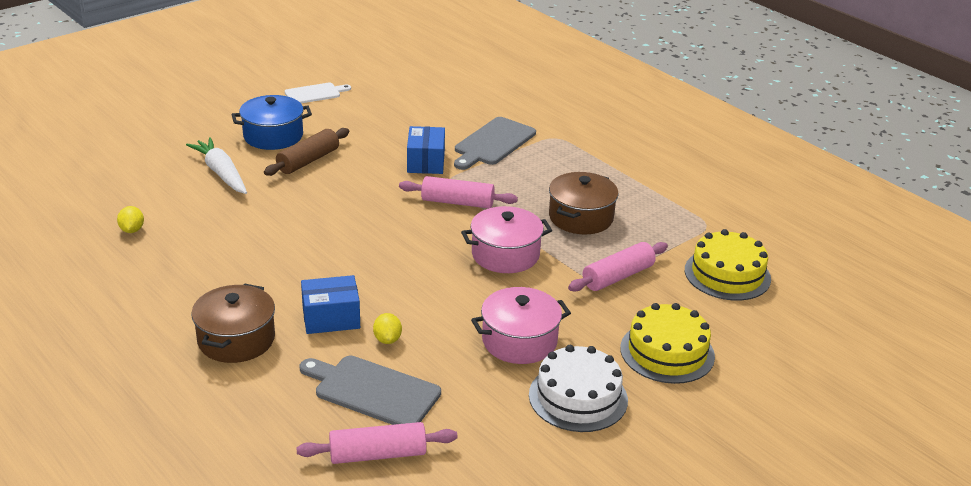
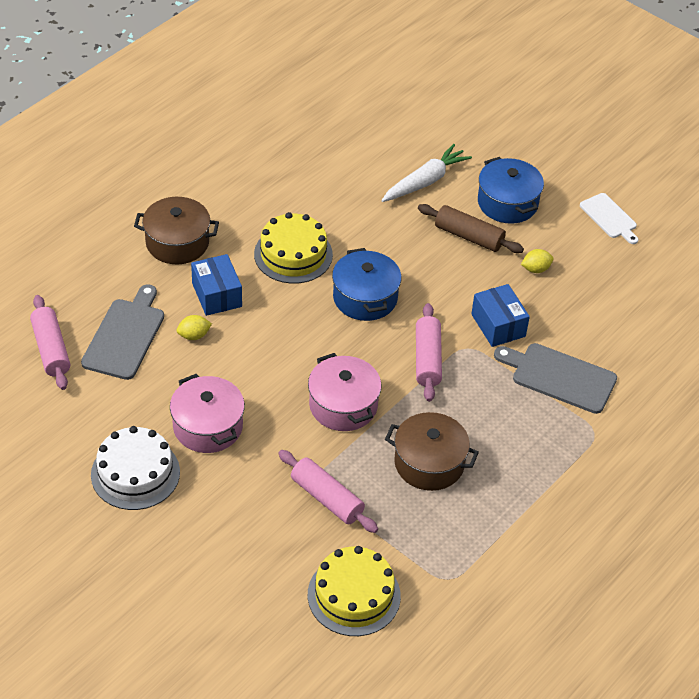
camera: 80 degrees right, 15 degrees up
yellow lemon [117,206,144,233] -> yellow lemon moved to [521,249,554,273]
blue box [407,126,445,174] -> blue box turned 75 degrees clockwise [471,284,530,347]
yellow cake [620,303,715,384] -> yellow cake moved to [254,212,333,284]
none -> blue pot [332,248,401,321]

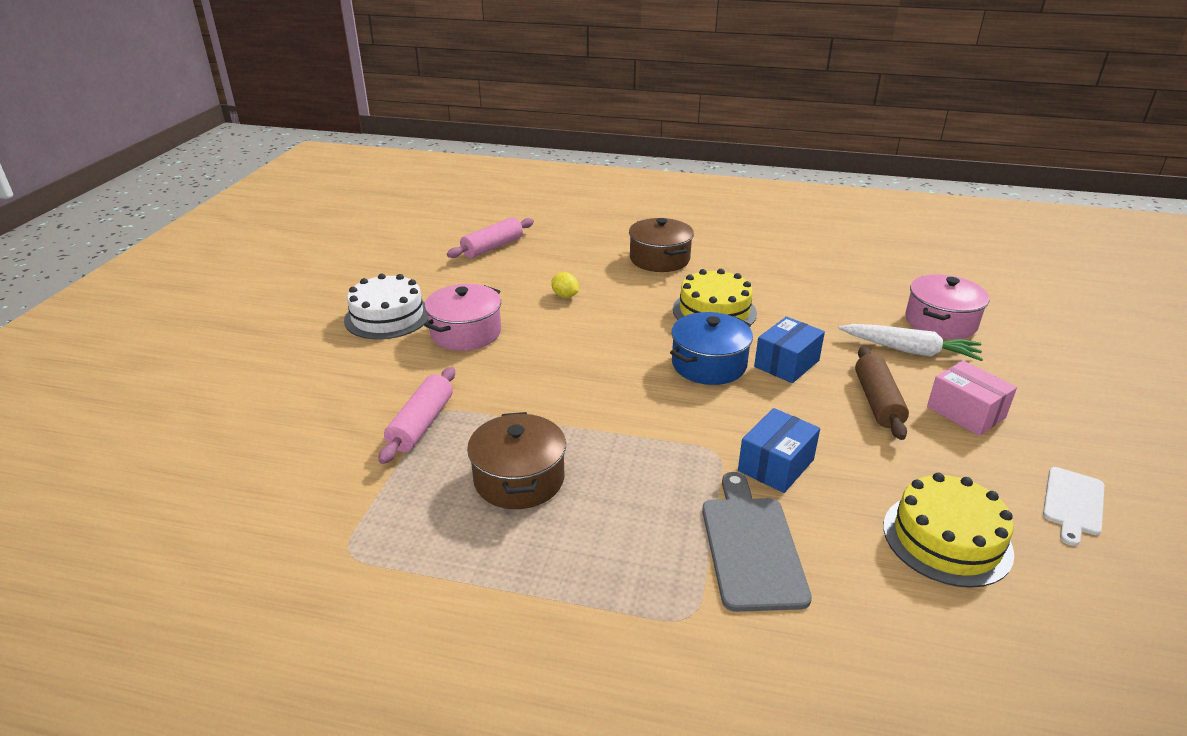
camera: 65 degrees right, 15 degrees down
grey cutting board [81,284,164,380] -> none
blue box [191,254,242,316] -> blue box moved to [754,317,825,383]
pink pot [308,353,381,431] -> pink pot moved to [905,274,989,340]
yellow cake [308,546,401,636] -> yellow cake moved to [883,473,1014,588]
pink rolling pin [416,303,442,402] -> none
blue pot [478,157,544,224] -> pink box [927,361,1017,436]
yellow lemon [521,249,554,273] -> none

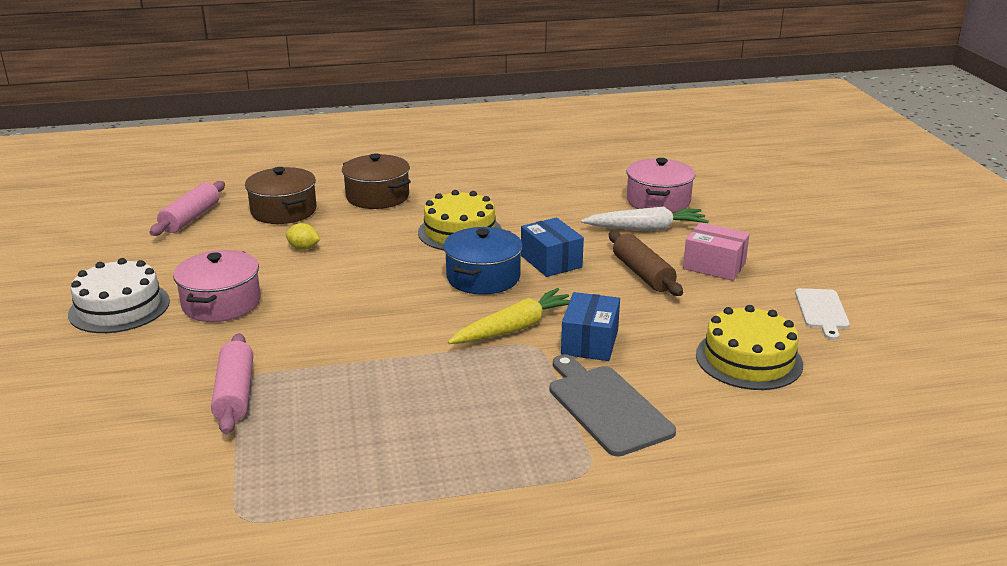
camera: 25 degrees left, 5 degrees down
brown pot [467,412,566,509] -> brown pot moved to [245,167,317,224]
blue box [754,317,825,383] -> blue box turned 45 degrees counterclockwise [521,217,584,277]
none -> yellow carrot [448,288,570,344]

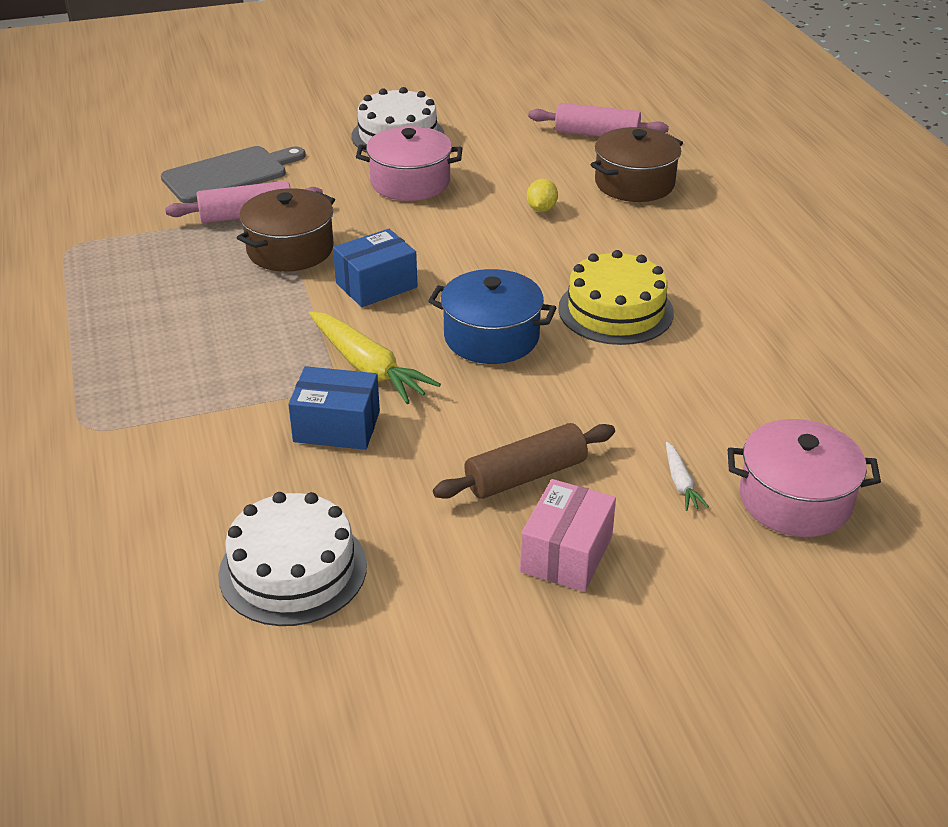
camera: 85 degrees right, 10 degrees up
brown pot [342,153,411,209] -> brown pot moved to [237,188,335,272]
blue box [521,217,584,277] -> blue box moved to [333,229,417,307]
grey cutting board [550,354,676,456] -> grey cutting board moved to [161,146,306,204]
white carrot [581,207,709,231] -> white carrot [666,442,709,511], size x0.49
yellow cake [696,305,803,390] -> white cake [218,492,367,626]
white cutting board [795,288,850,340] -> none

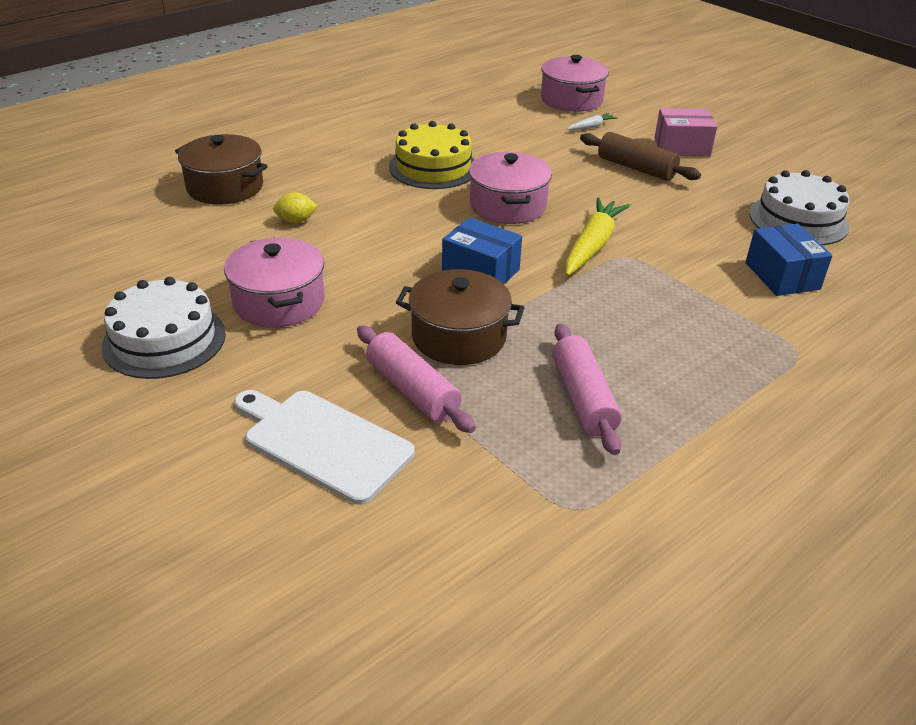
camera: 115 degrees left, 0 degrees up
grey cutting board [161,146,306,204] -> white cutting board [234,390,415,505]
blue box [288,366,380,450] -> blue box moved to [745,224,832,296]
blue pot [428,269,556,364] -> pink pot [469,152,552,224]
pink rolling pin [528,103,669,137] -> pink rolling pin moved to [552,324,622,455]

